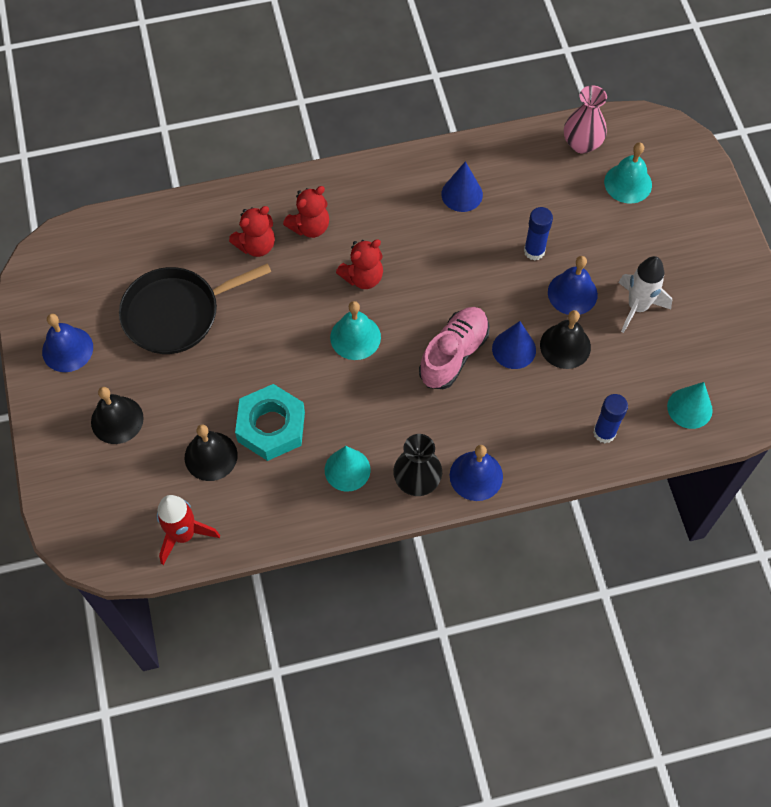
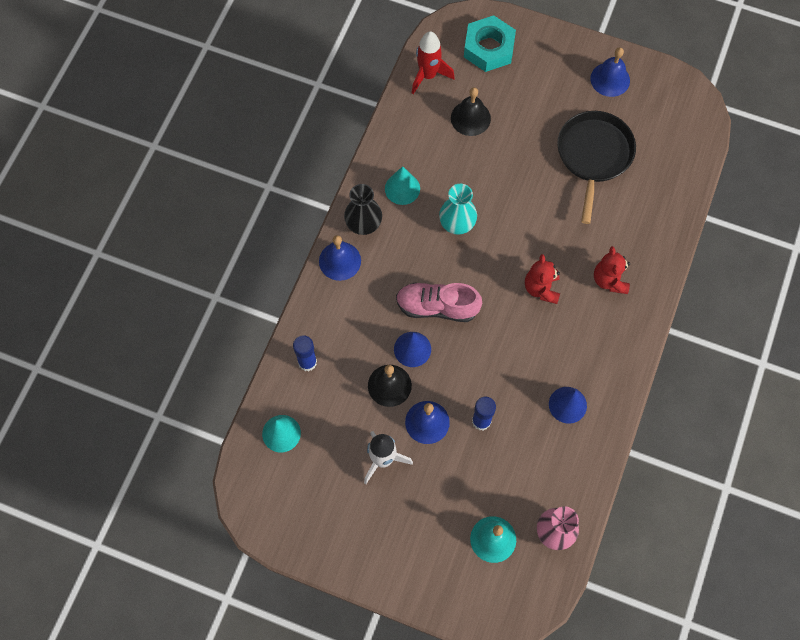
camera: 125 degrees right, 5 degrees up
black bell [91,387,144,444] -> none
red teddy bear [229,206,275,257] -> none
turquoise nut [235,384,305,461] -> turquoise nut moved to [464,15,516,72]
turquoise bell [330,301,381,360] -> none
pink shoe [419,307,490,389] -> pink shoe turned 120 degrees clockwise [396,283,482,322]
none -> turquoise vase [439,184,477,235]

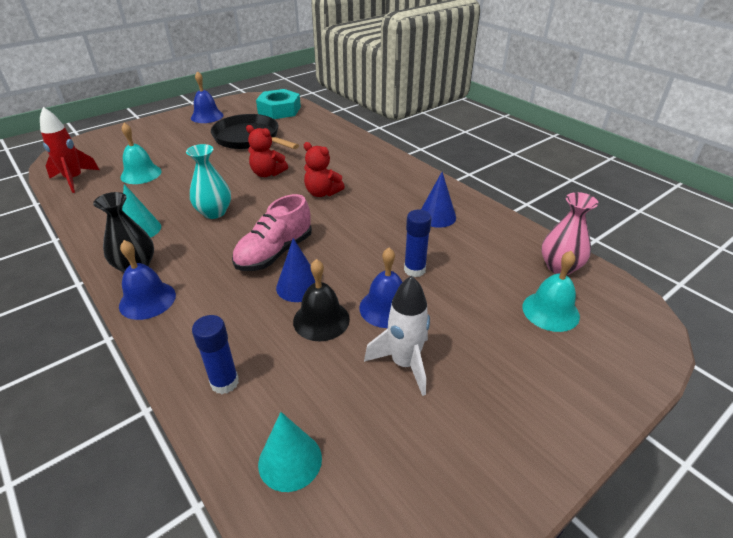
camera: 60 degrees left, 30 degrees down
black bell [451,87,491,136] -> turquoise bell [120,123,162,184]
turquoise nut [464,15,516,72] -> turquoise nut moved to [256,89,301,119]
red teddy bear [594,246,630,294] -> red teddy bear moved to [246,125,288,177]

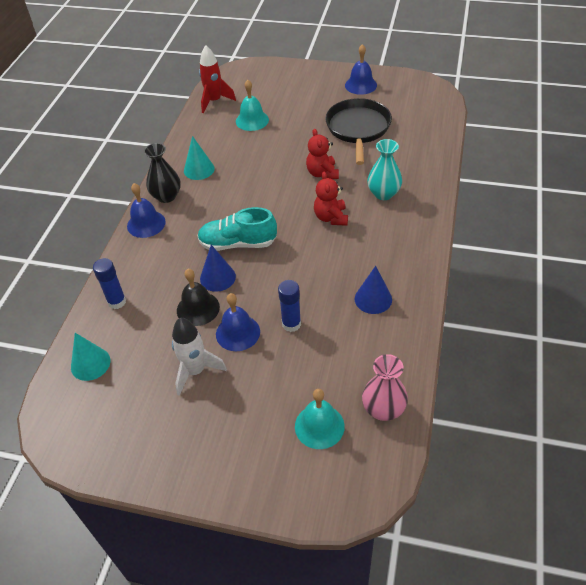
camera: 55 degrees right, 10 degrees up
turquoise vase [186,144,231,219] -> turquoise vase moved to [367,139,402,200]
pink shoe [232,194,312,271] -> turquoise shoe [197,207,277,251]
turquoise nut [256,89,301,119] -> none

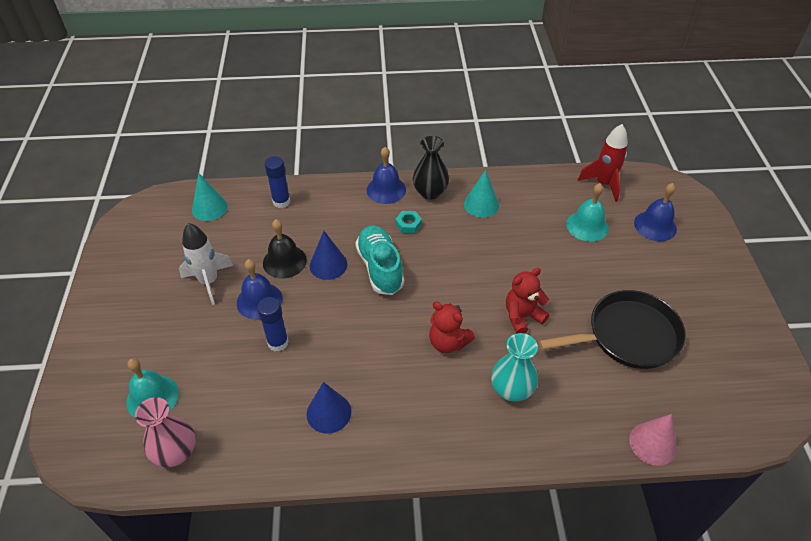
camera: 70 degrees right, 0 degrees up
red teddy bear [314,171,348,226] -> red teddy bear turned 120 degrees counterclockwise [429,302,475,353]
blue bell [345,44,377,95] -> blue bell moved to [634,183,677,241]
none -> turquoise nut [395,211,422,233]
none -> pink cone [629,414,677,466]

